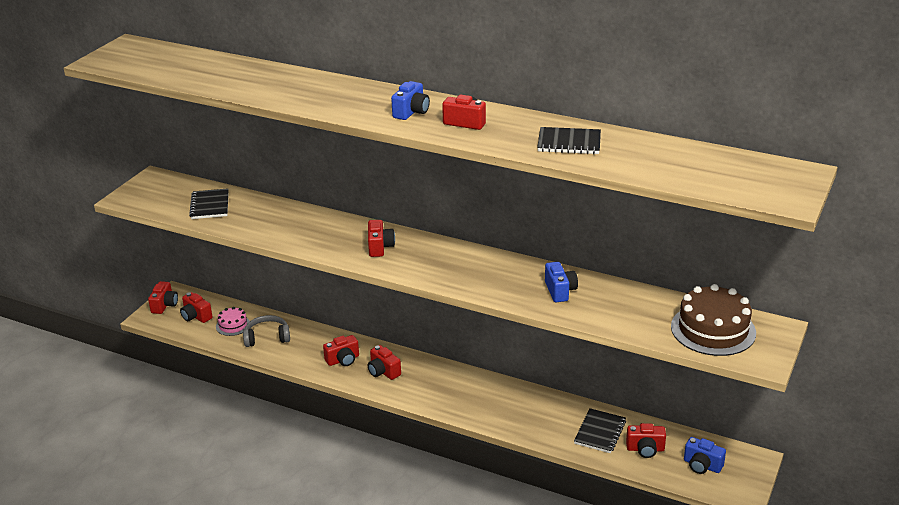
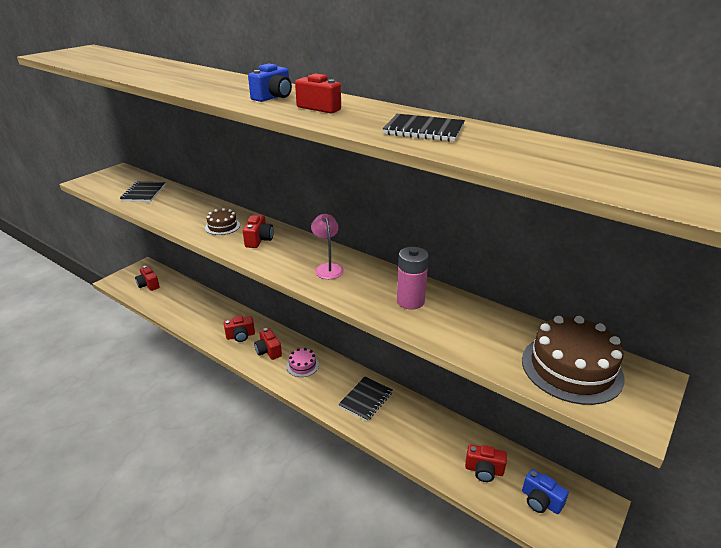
camera: 10 degrees right, 0 degrees up
red camera [148,281,178,314] -> none
pink cake [216,307,250,336] -> pink cake moved to [287,348,319,377]
grey headphones [243,315,290,347] -> none
blue camera [545,262,578,302] -> pink battery [397,247,429,309]
black notebook [574,408,626,453] -> black notebook moved to [338,377,392,421]
none -> brown cake [205,208,240,235]
none -> pink lamp [311,214,344,279]

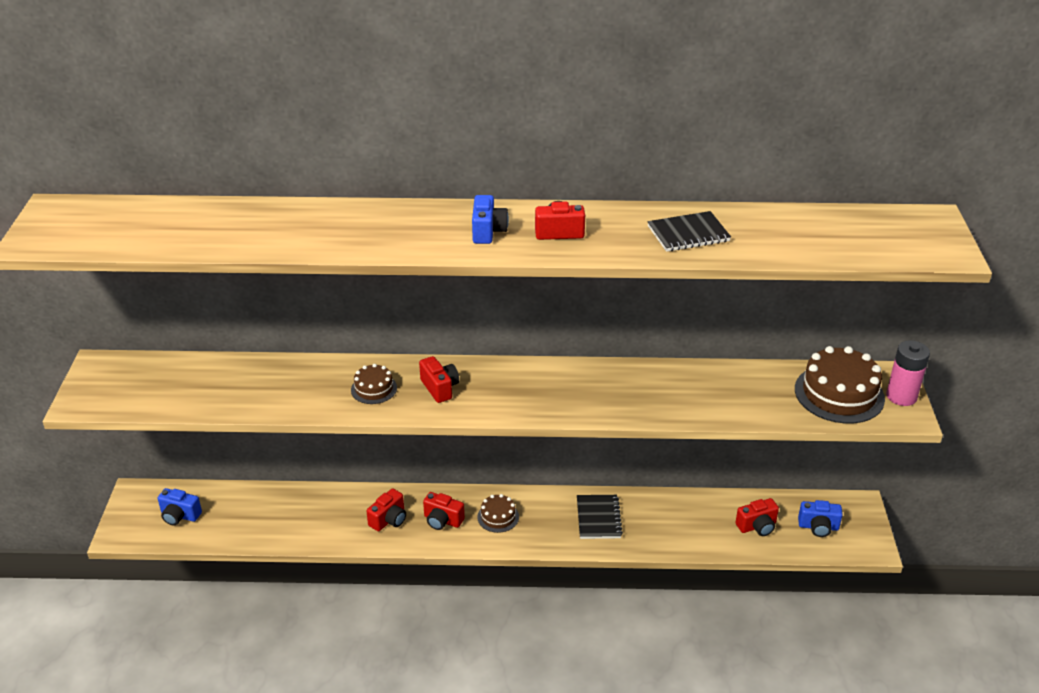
camera: 35 degrees left, 5 degrees up
black notebook [120,182,165,202] -> none
red camera [135,266,160,291] -> blue camera [158,488,202,526]
pink cake [287,348,319,377] -> brown cake [477,494,519,533]
pink lamp [311,214,344,279] -> none
pink battery [397,247,429,309] -> pink battery moved to [886,340,930,406]

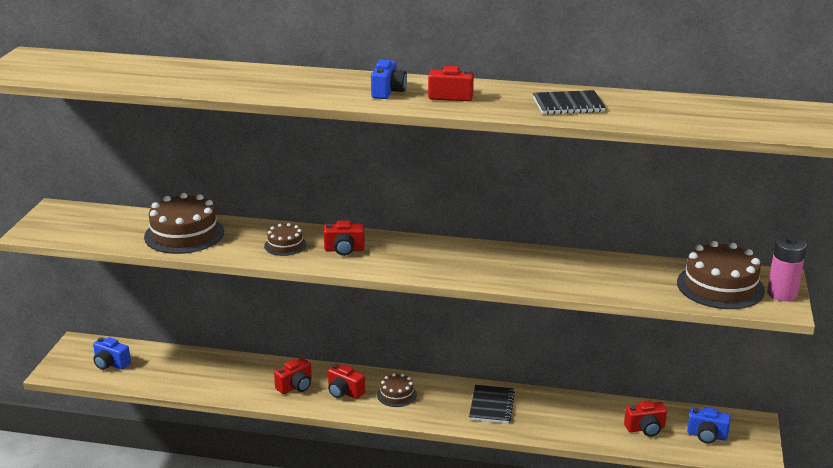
camera: 10 degrees right, 10 degrees down
red camera [419,356,459,403] -> red camera turned 105 degrees clockwise [324,220,365,256]
none -> brown cake [144,193,224,254]

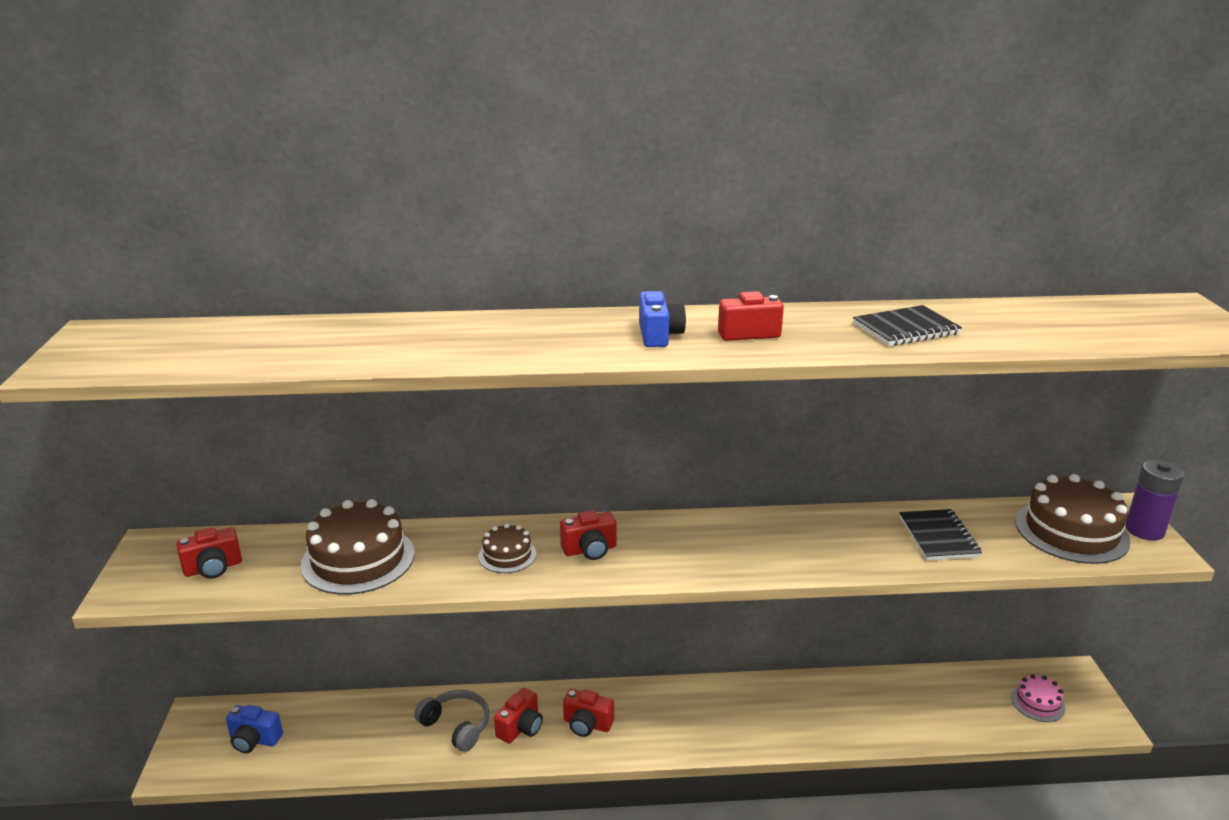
camera: 15 degrees left, 0 degrees up
brown cake [377,373,417,407] -> none
black notebook [469,385,515,424] -> black notebook moved to [899,509,982,560]
red camera [624,400,667,437] -> red camera moved to [176,527,242,579]
blue camera [687,407,731,444] -> pink cake [1011,674,1065,722]
pink battery [767,236,807,301] -> purple battery [1125,460,1184,541]
none -> grey headphones [414,690,489,752]

